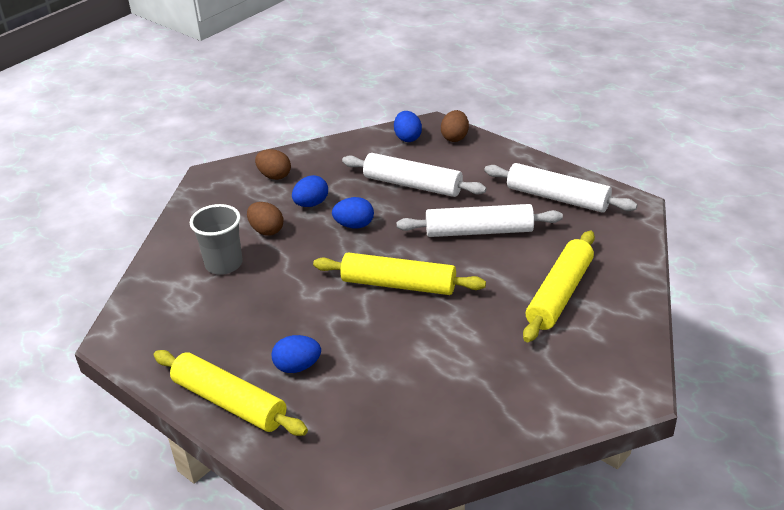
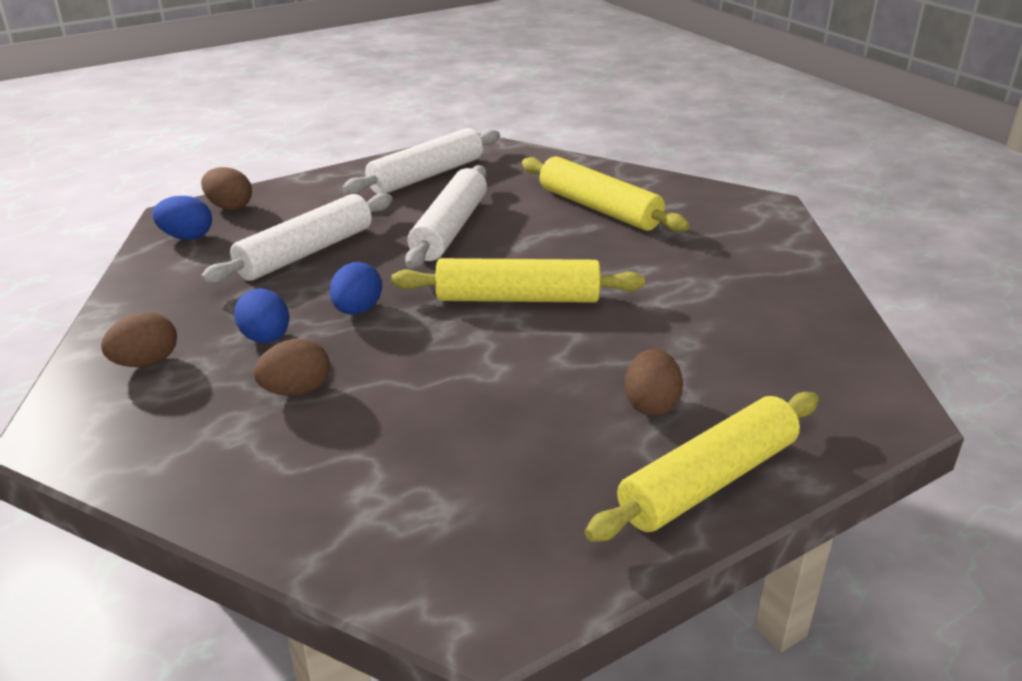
camera: 75 degrees left, 5 degrees down
grey cup [190,204,243,275] -> none
blue egg [271,335,321,373] -> brown egg [624,349,683,416]
yellow rolling pin [313,252,486,295] -> yellow rolling pin turned 60 degrees clockwise [391,258,645,303]

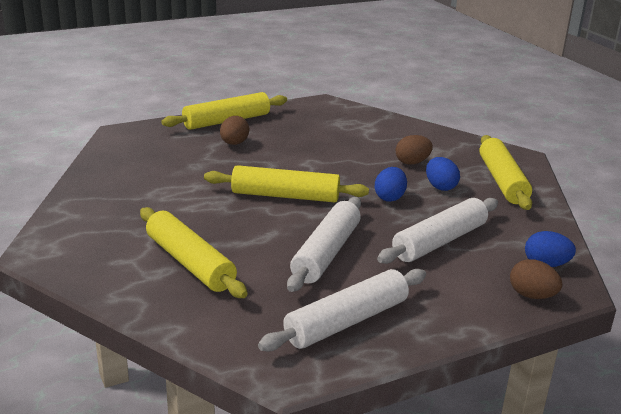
camera: 175 degrees left, 5 degrees down
brown egg [101,312,177,367] -> yellow rolling pin [479,135,532,210]

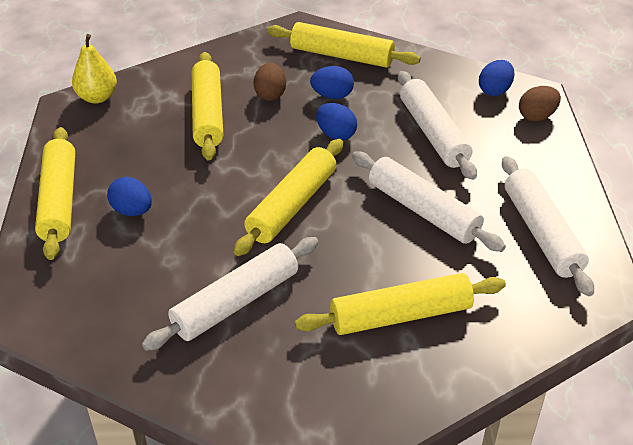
camera: 65 degrees left, 15 degrees up
brown egg [220,116,249,145] -> blue egg [107,177,152,216]
none -> yellow pear [72,34,117,104]
none -> white rolling pin [142,237,319,351]
none -> yellow rolling pin [192,52,223,160]

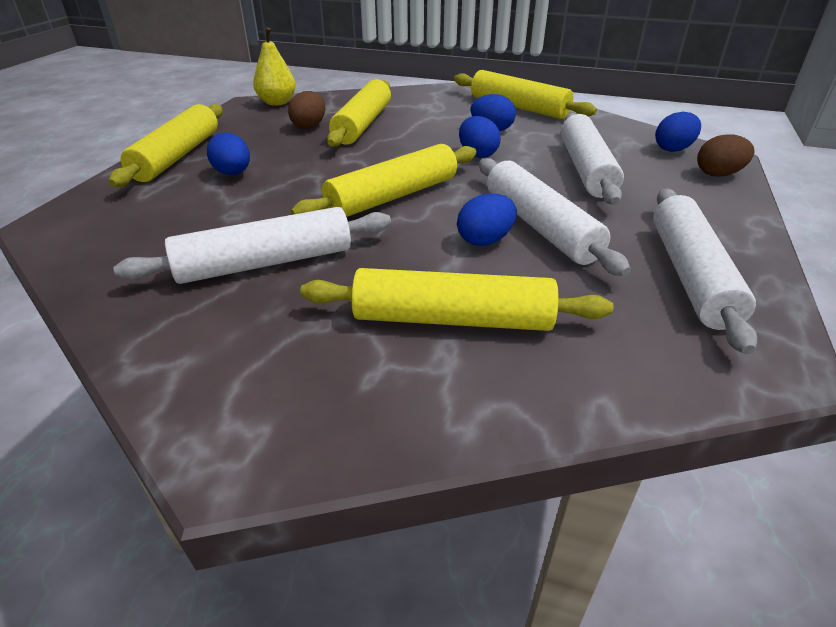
camera: 20 degrees right, 5 degrees down
brown egg [254,63,286,101] -> brown egg moved to [288,91,325,129]
none -> blue egg [457,194,517,246]

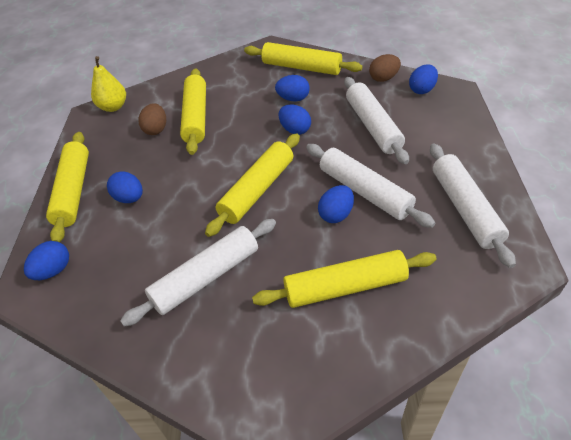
camera: 15 degrees left, 10 degrees up
brown egg [697,134,754,177] -> brown egg moved to [369,54,401,82]
none -> blue egg [24,241,69,280]

